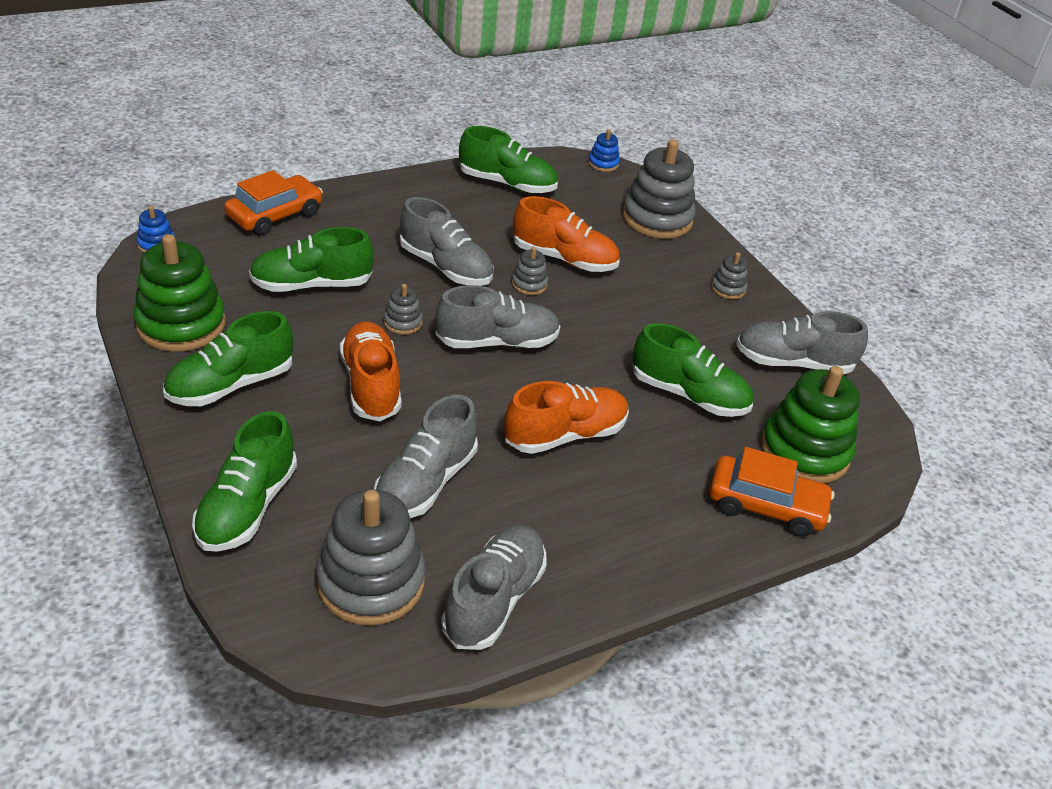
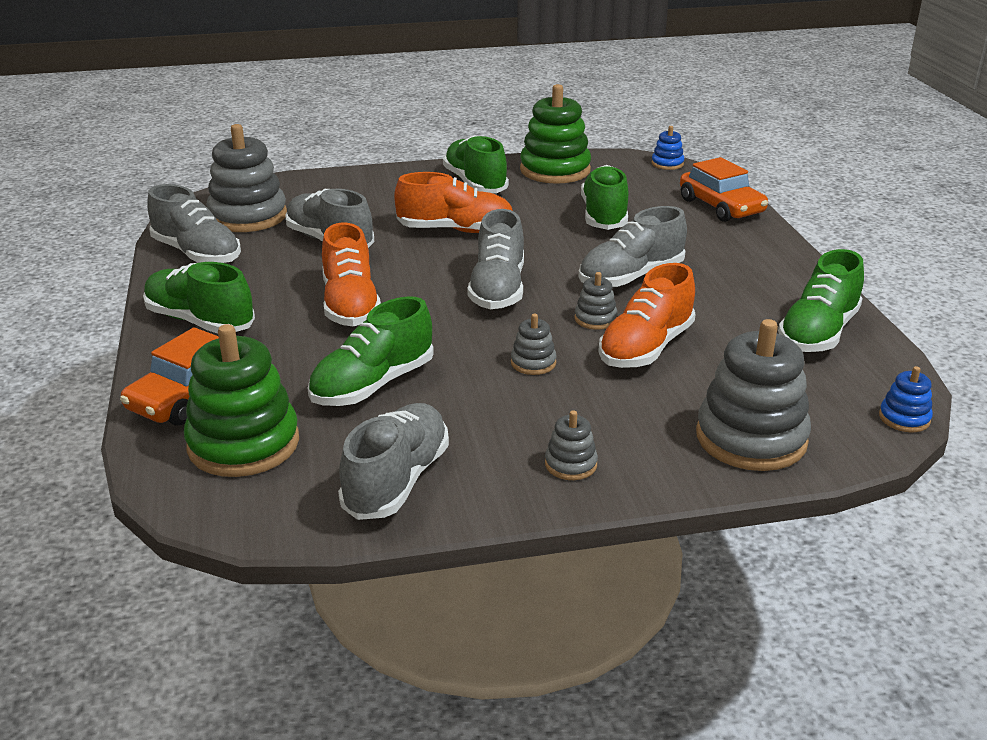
camera: 110 degrees right, 10 degrees down
green shoe [192,411,297,552] -> green shoe moved to [143,262,255,334]
grey stacking toy [384,284,423,335] -> grey stacking toy moved to [511,314,557,375]

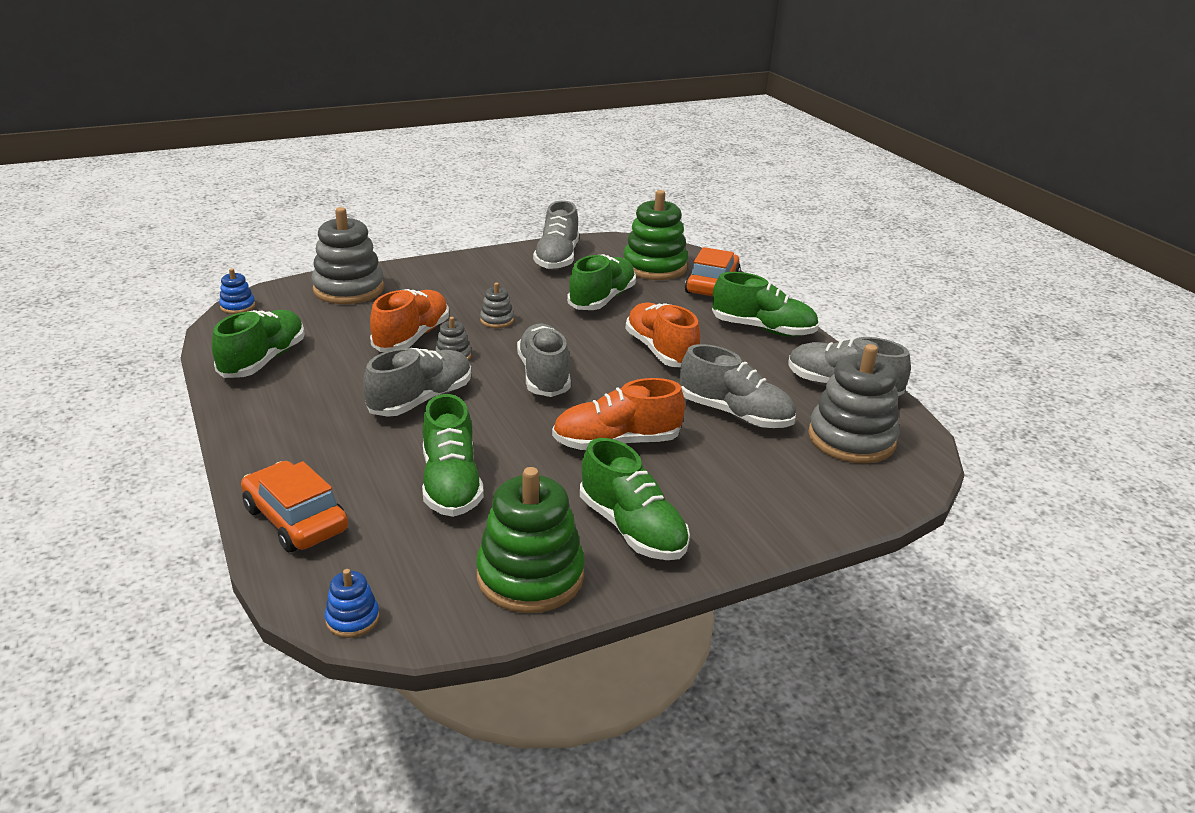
camera: 165 degrees right, 0 degrees up
grey stacking toy [545,410,598,480] -> none

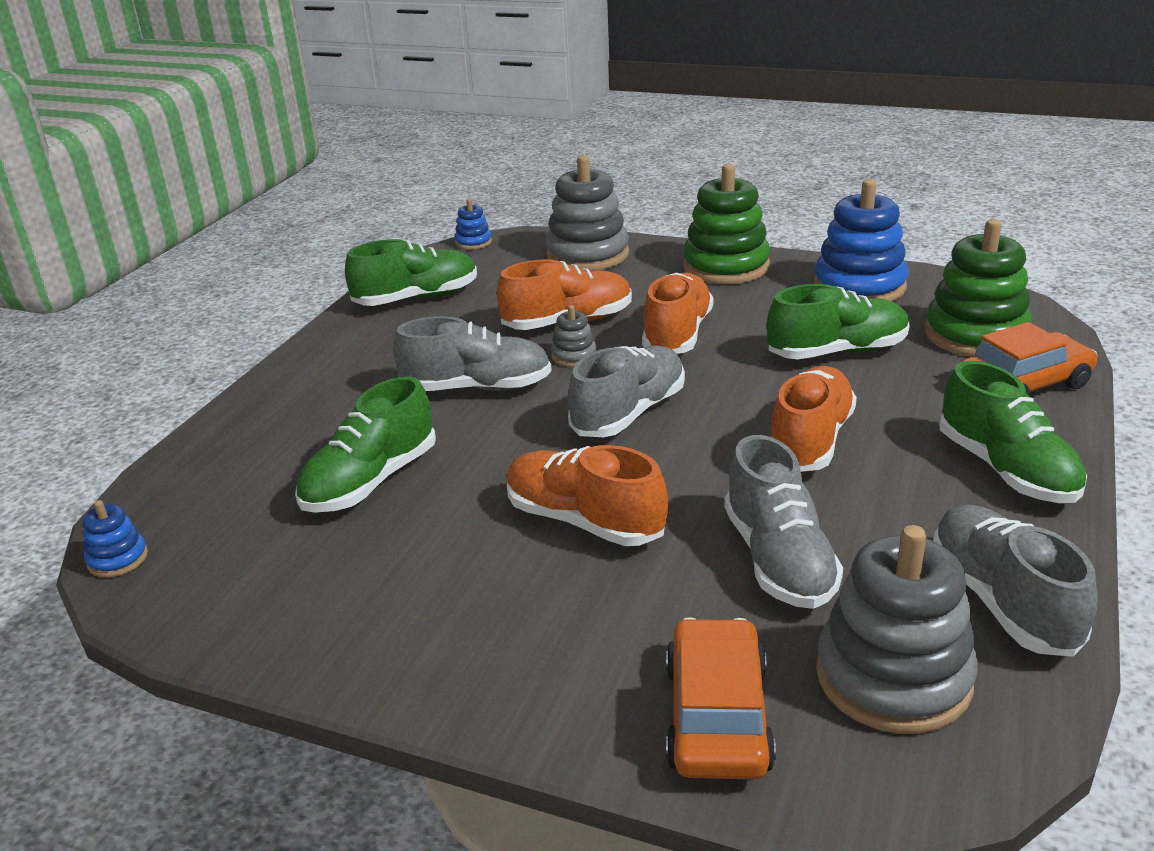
camera: 50 degrees right, 0 degrees up
orange car [241,461,348,552] -> orange car moved to [666,617,776,779]
green stacking toy [476,467,585,613] -> green stacking toy moved to [683,163,770,284]
grey stacking toy [480,283,514,328] -> orange shoe [642,273,713,354]
grey shoe [533,201,579,270] -> blue stacking toy [814,179,908,302]
green shoe [580,438,690,560] -> none

